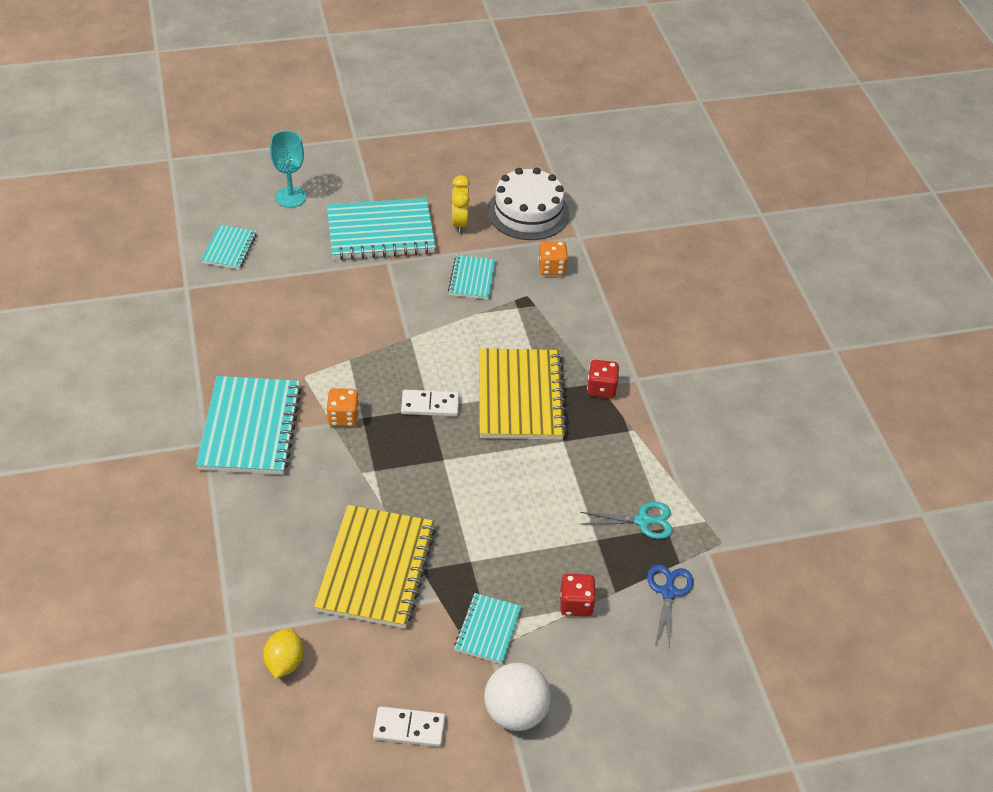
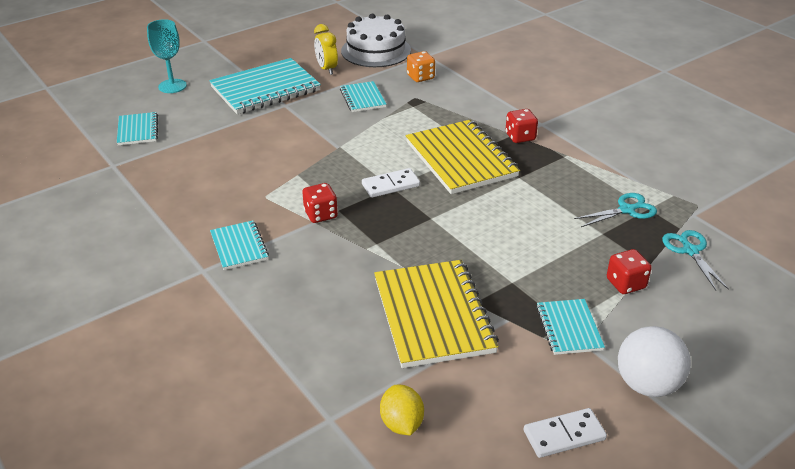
camera: 20 degrees left, 10 degrees down
turquoise notebook [196,376,302,475] -> turquoise notebook [210,220,269,270], size x0.52
orange dice [326,388,359,427] -> red dice [302,183,338,223]
blue scissors [647,564,694,648] -> turquoise scissors [662,230,729,290]

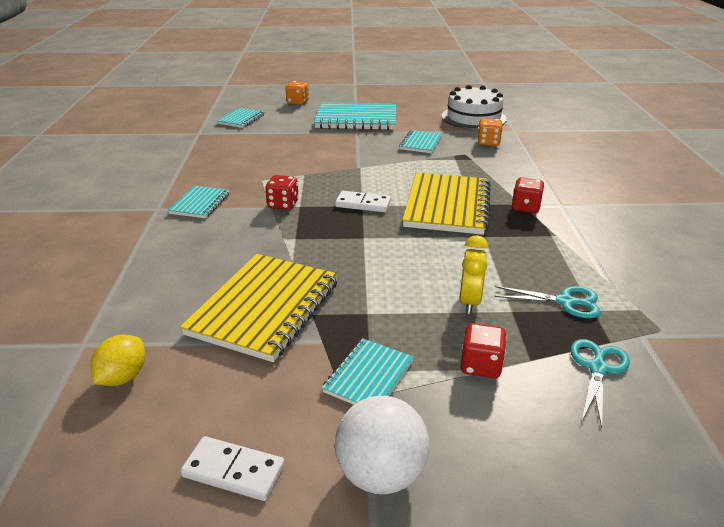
camera: 35 degrees right, 5 degrees down
turquoise goblet [147,19,187,93] -> orange dice [286,81,309,105]
yellow clock [314,24,338,75] -> yellow clock moved to [459,235,488,314]

